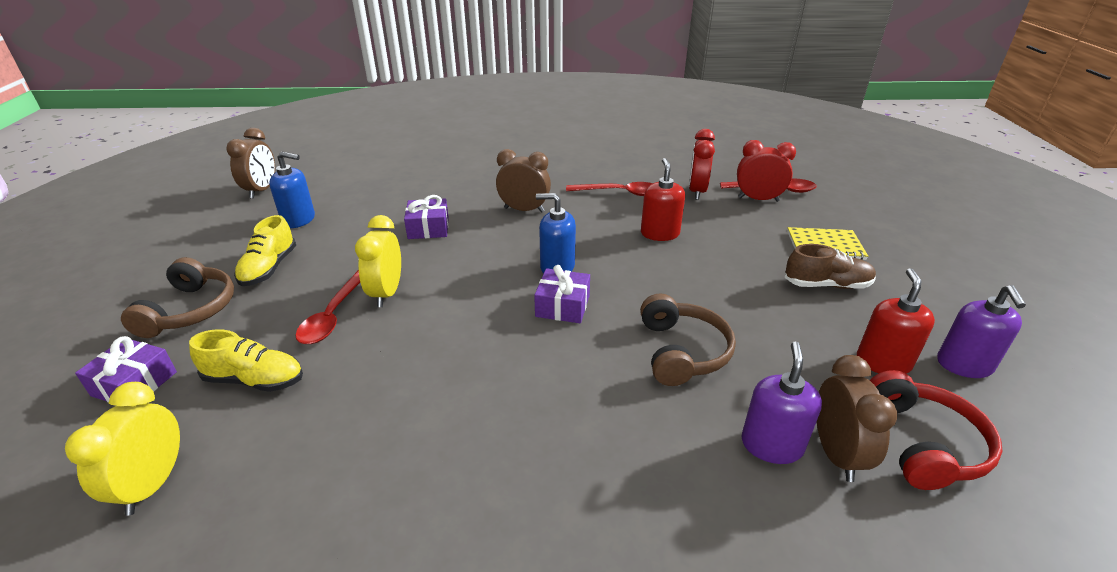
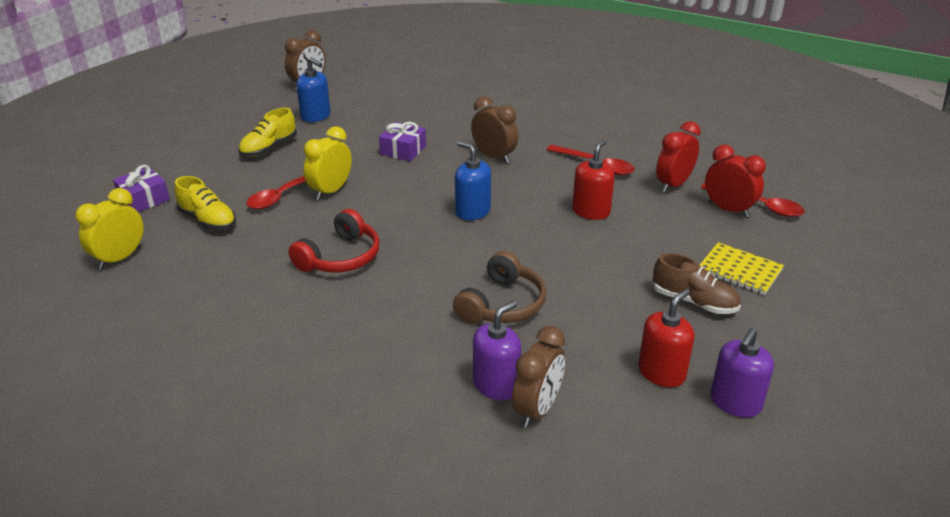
camera: 30 degrees right, 0 degrees up
brown headphones [121,257,234,338] -> none
purple gift [534,265,590,323] -> none
red headphones [870,370,1003,490] -> red headphones moved to [289,209,379,273]

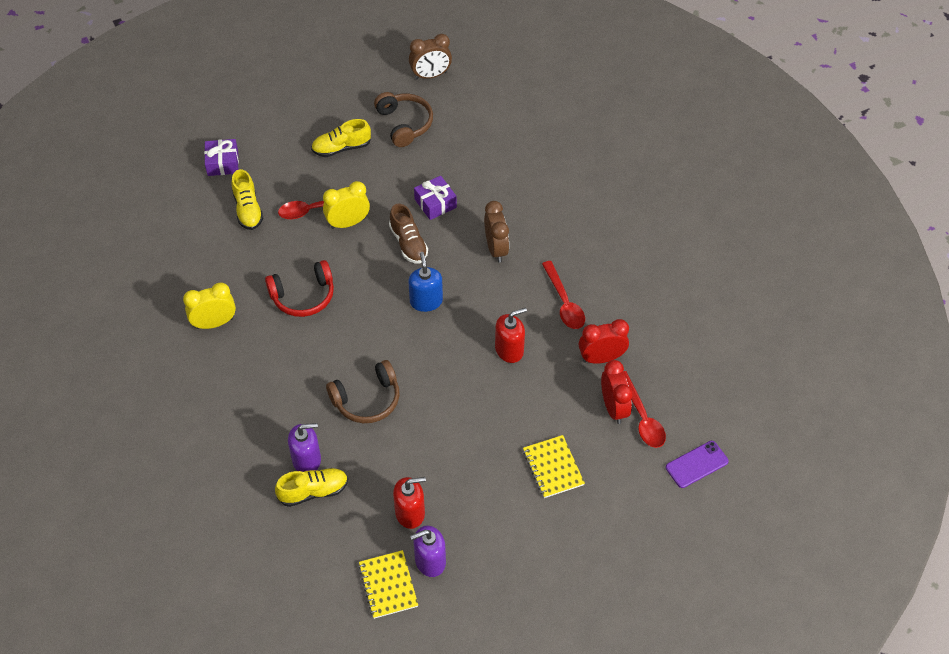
camera: 35 degrees right, 20 degrees up
yellow clock [75,188,143,269] -> yellow clock moved to [183,282,236,329]
blue soap dispenser [296,57,331,122] -> brown headphones [374,92,433,147]
brown clock [512,326,565,428] -> yellow shoe [275,468,348,507]
brown shoe [652,253,741,314] -> brown shoe moved to [389,203,428,264]
none -> yellow notebook [358,550,418,619]
none -> purple phone [666,441,729,488]

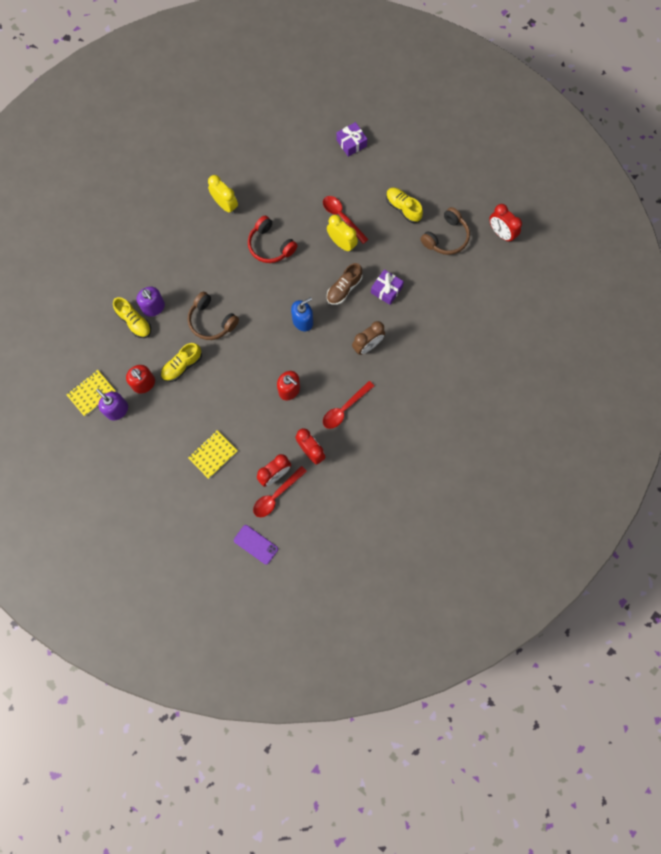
camera: 65 degrees right, 20 degrees up
yellow shoe [231,169,264,230] -> yellow shoe moved to [161,343,202,382]
brown clock [409,34,452,79] -> red clock [489,204,522,242]

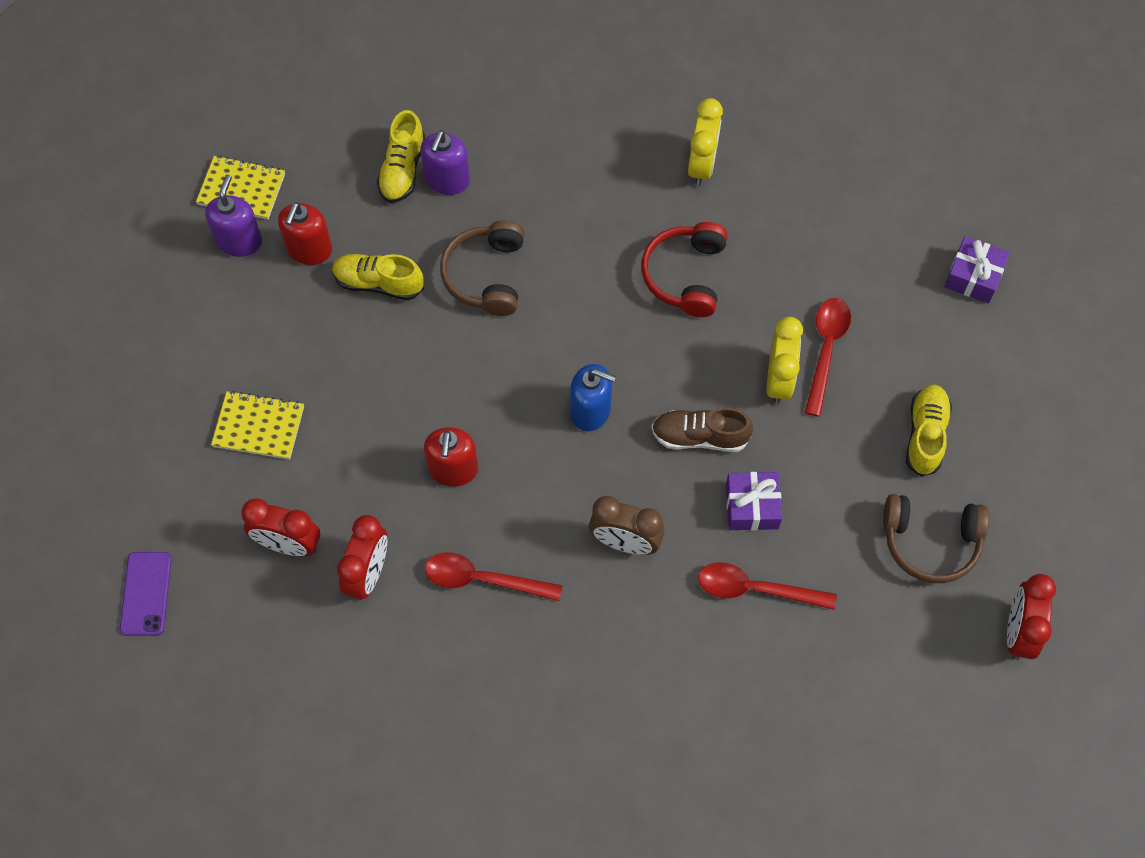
camera: 55 degrees right, 10 degrees down
red spoon [253,466,307,517] -> red spoon moved to [698,562,837,610]

